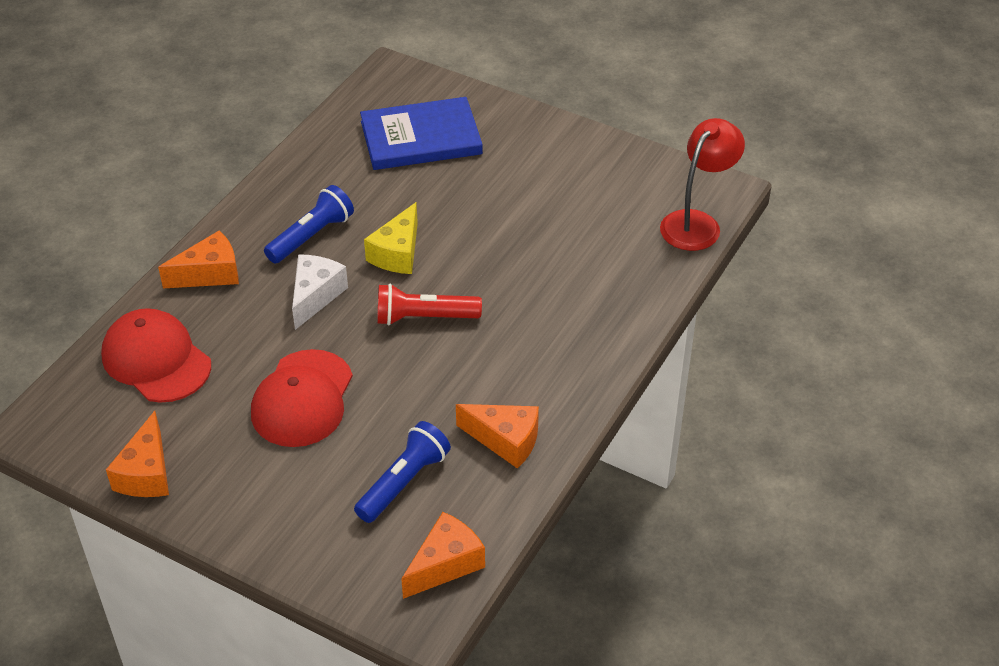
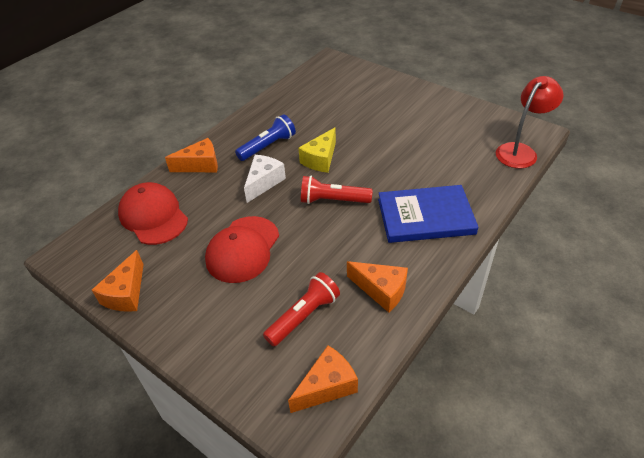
camera: 10 degrees right, 0 degrees up
blue flashlight [354,421,451,523] -> red flashlight [263,272,340,347]
blue book [360,97,483,170] -> blue book moved to [378,185,478,243]

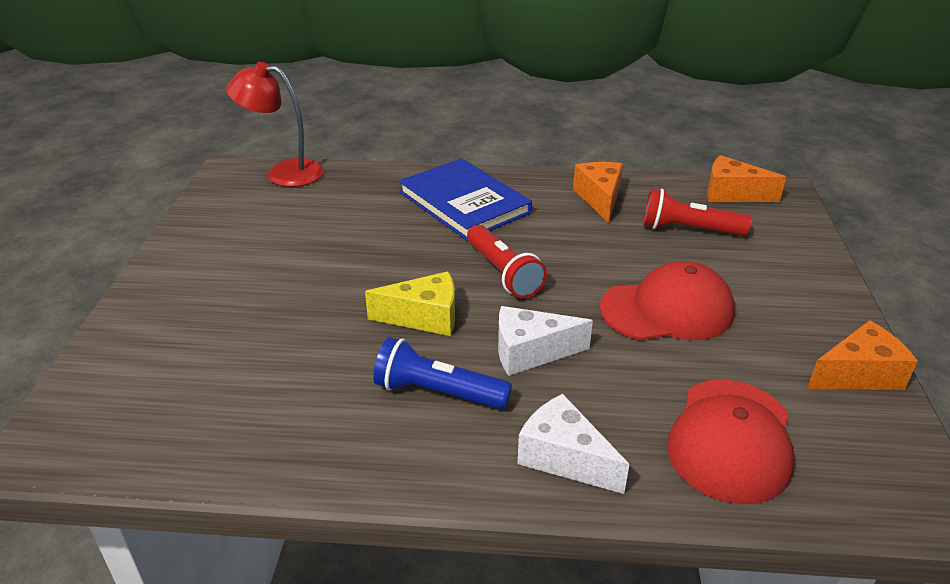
camera: 125 degrees left, 10 degrees down
orange cheese [165,138,218,172] -> white cheese [517,394,629,494]

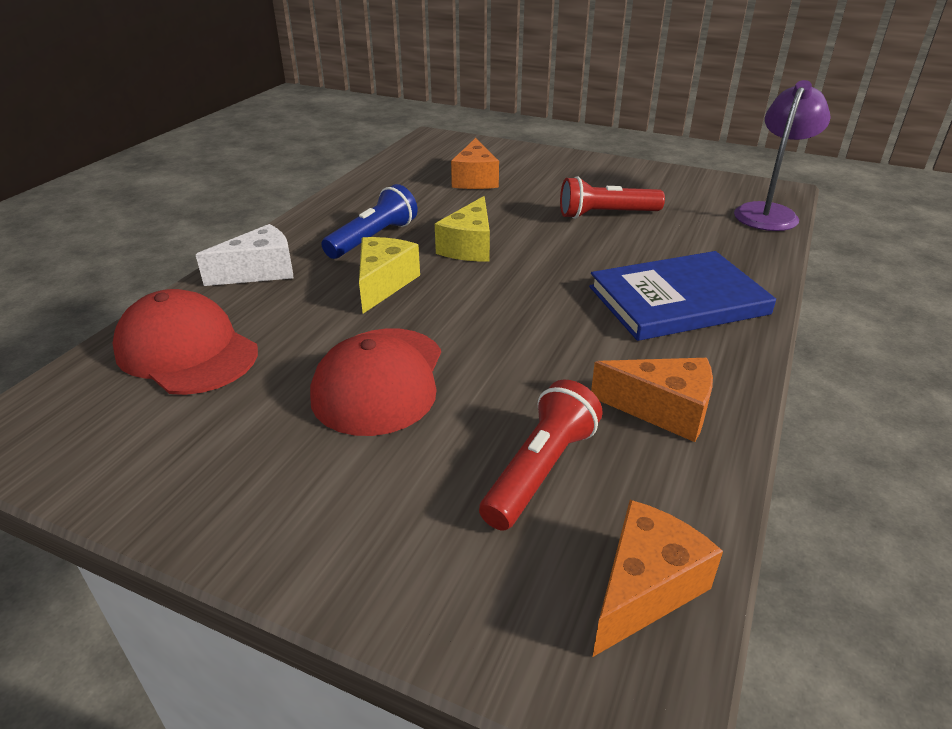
camera: 110 degrees right, 0 degrees up
red lamp [226,62,324,187] -> purple lamp [734,80,831,231]
red flashlight [467,225,547,298] -> red flashlight moved to [560,176,665,219]
white cheese [498,306,593,376] -> yellow cheese [359,237,420,313]
orange cheese [807,320,918,390] -> orange cheese moved to [451,138,499,189]

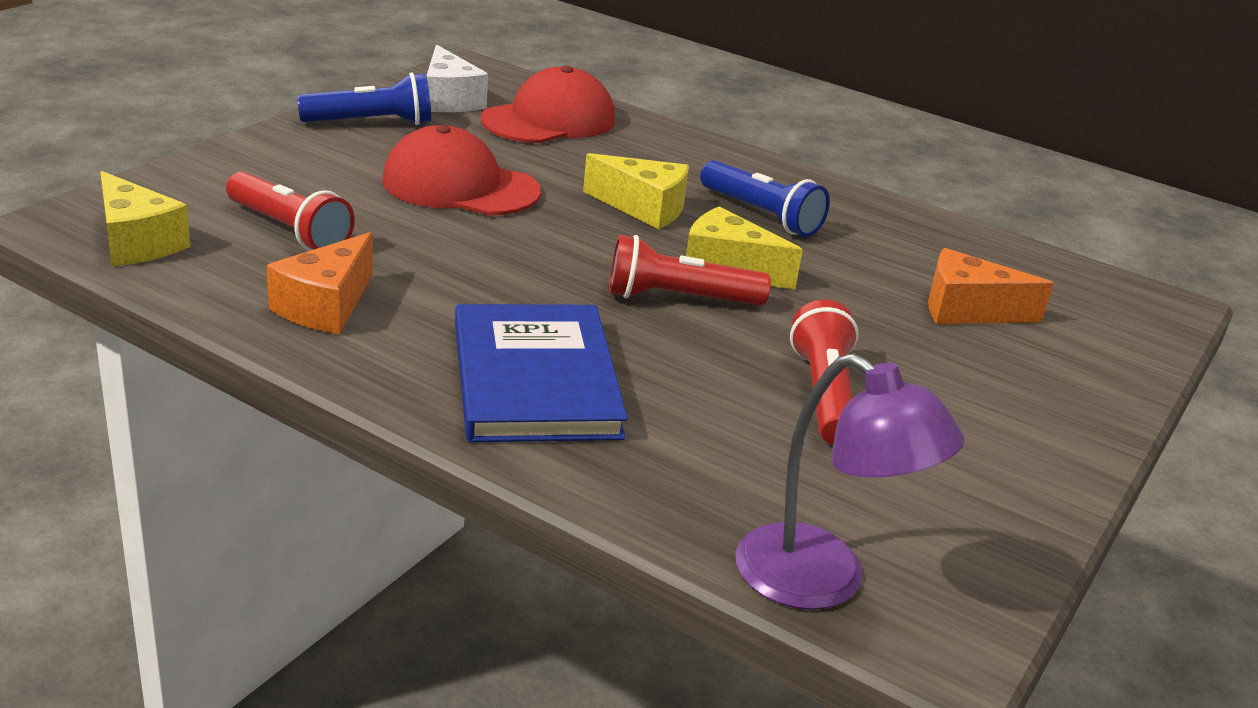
camera: 95 degrees right, 5 degrees down
white cheese [196,224,293,286] -> white cheese moved to [426,44,488,112]
orange cheese [593,500,723,657] -> yellow cheese [100,171,190,266]
none -> blue flashlight [297,72,431,125]
none -> red flashlight [609,235,771,305]

